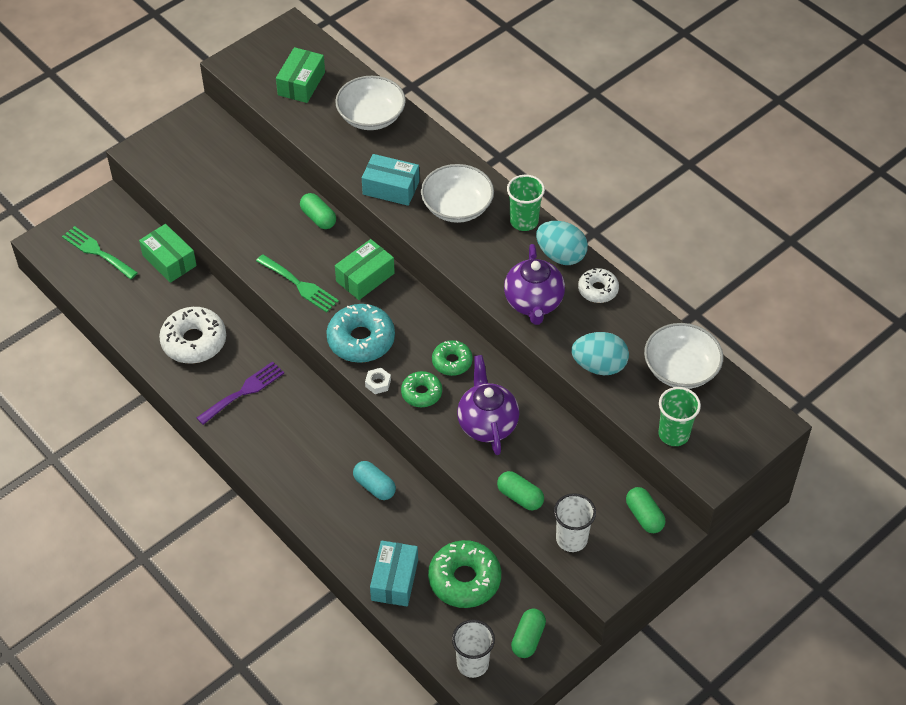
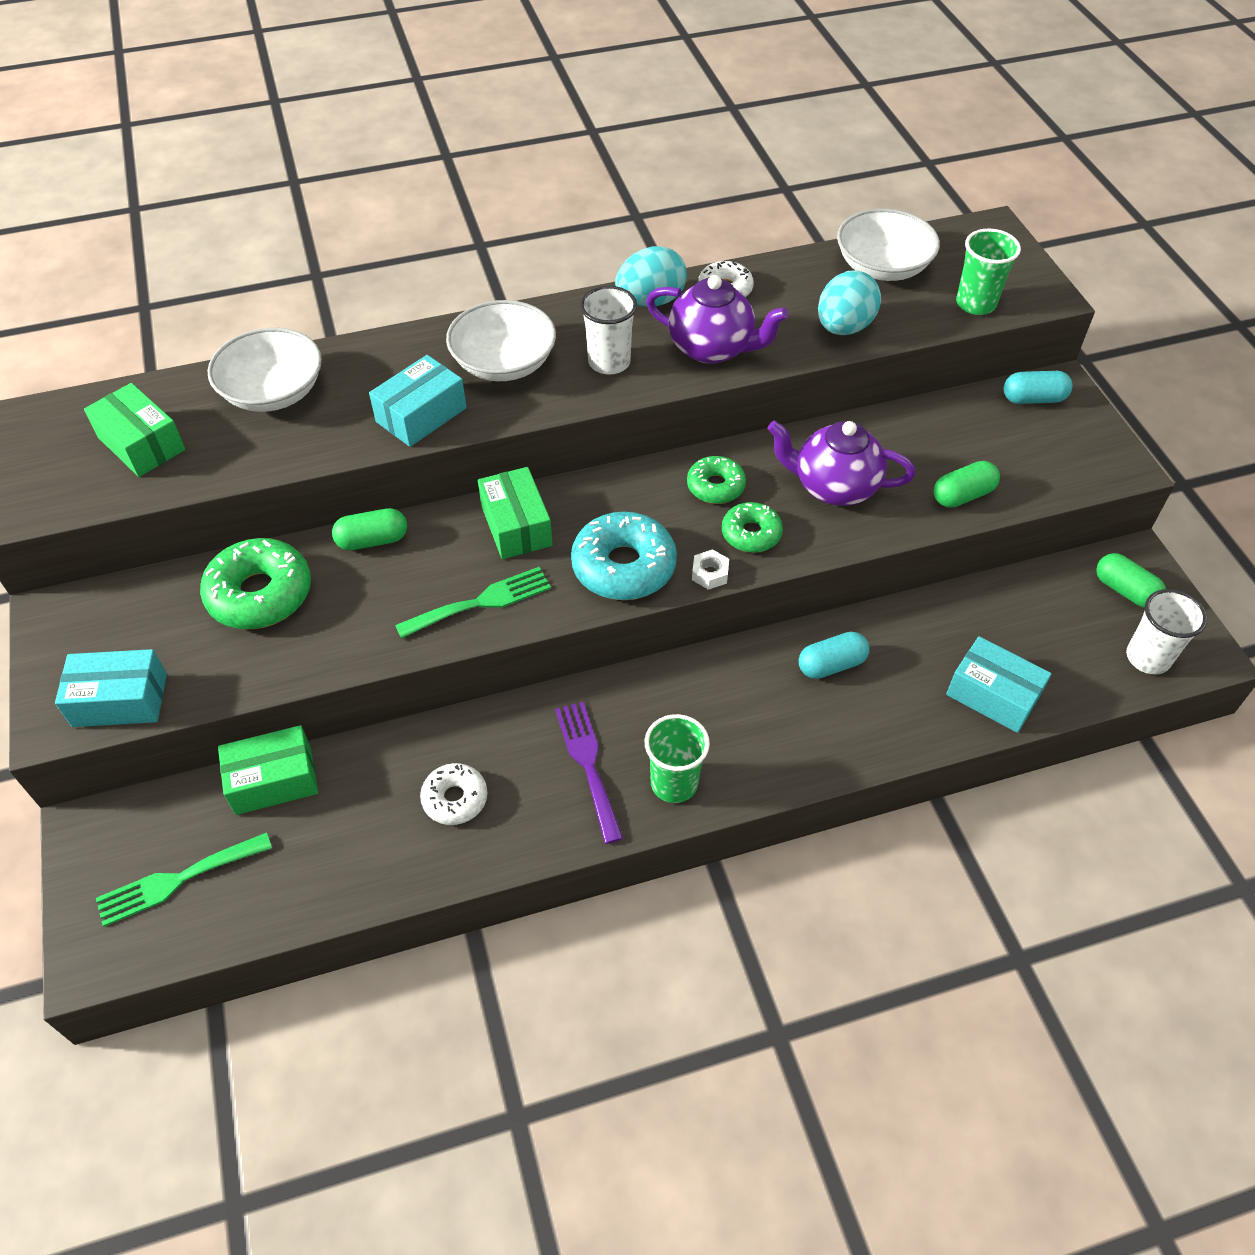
camera: 65 degrees left, 0 degrees up
white donut [159,307,226,364] -> white donut [420,763,487,825], size x0.59
green donut [428,540,501,608] -> green donut moved to [200,538,311,629]
green cup [507,175,545,231] -> green cup moved to [645,714,710,803]
white cup [554,493,596,552] -> white cup moved to [580,286,637,375]
green capsule [626,487,666,533] -> turquoise capsule [1004,371,1073,404]
none -> turquoise box [55,649,167,727]

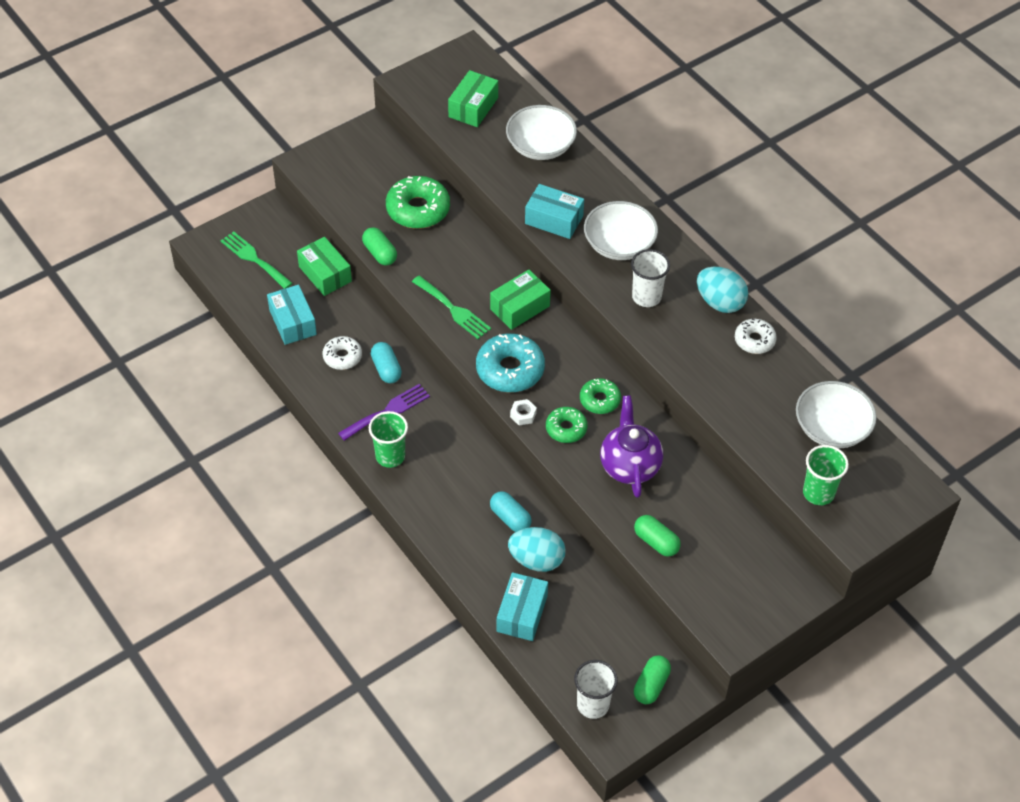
camera: 70 degrees right, 0 degrees up
turquoise box [55,649,167,727] -> turquoise box moved to [267,285,317,345]
green capsule [332,508,407,550] -> green capsule moved to [362,227,397,266]
purple teapot [646,275,789,364] -> none
turquoise egg [818,270,881,335] -> turquoise egg moved to [508,527,566,572]
turquoise capsule [1004,371,1073,404] -> turquoise capsule moved to [371,342,402,383]

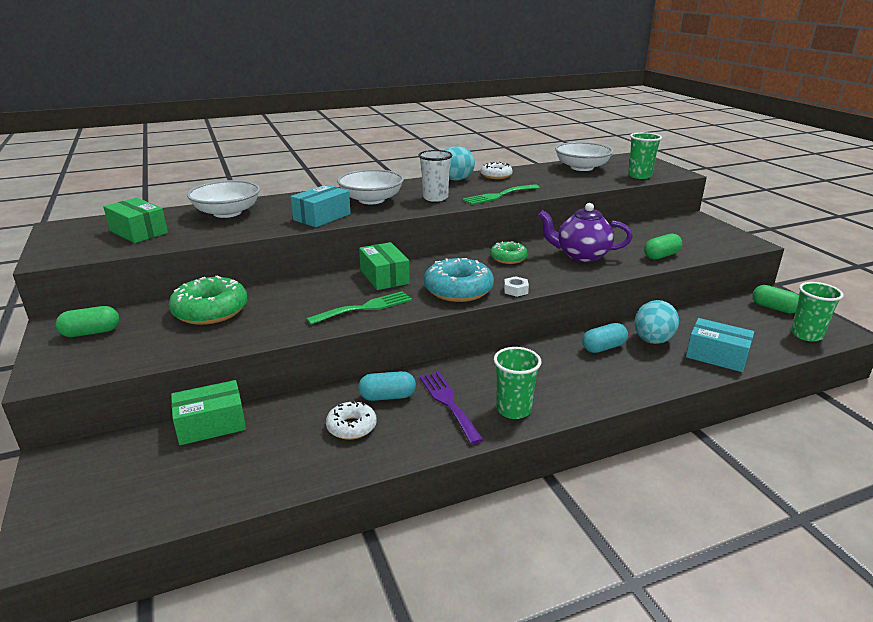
camera: 75 degrees left, 25 degrees down
green fork [220,231,293,288] -> green fork moved to [462,184,540,205]
turquoise box [267,285,317,345] -> none
green capsule [362,227,397,266] -> green capsule moved to [56,306,119,337]
green donut [546,407,588,443] -> none
white cup [574,660,618,719] -> green cup [791,282,844,342]

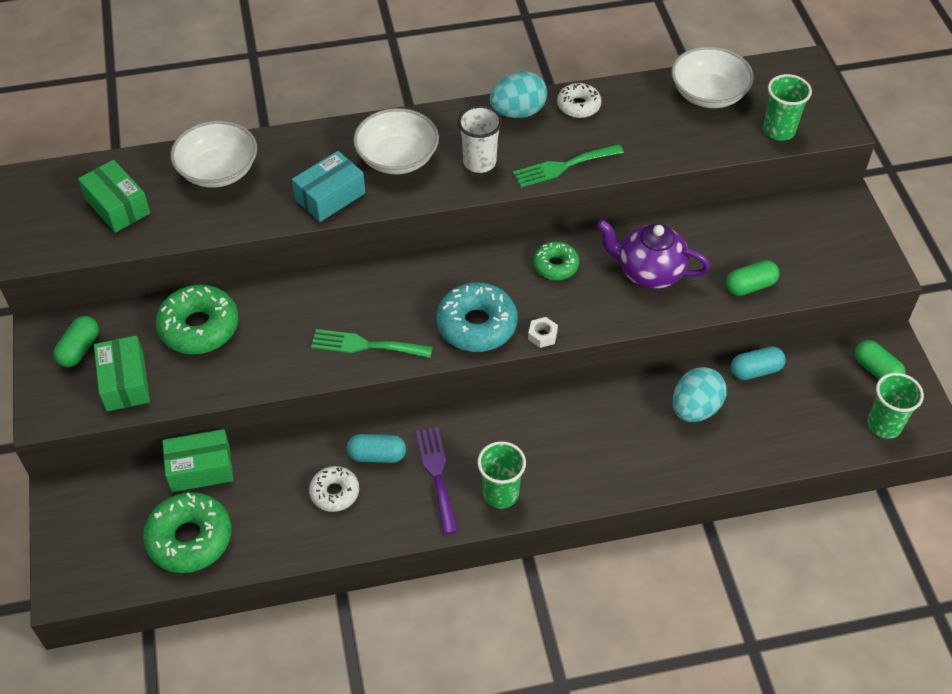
camera: 10 degrees right, 25 degrees up
green capsule [56,306,119,337] -> green capsule turned 60 degrees counterclockwise [53,316,99,367]
green fork [306,291,412,325] -> green fork turned 150 degrees counterclockwise [311,329,433,358]
green box [359,242,410,290] -> green box moved to [94,336,150,411]
turquoise capsule [582,323,628,353] -> turquoise capsule moved to [731,346,786,380]
turquoise box [686,318,754,372] -> none
none -> green donut [143,492,231,573]

